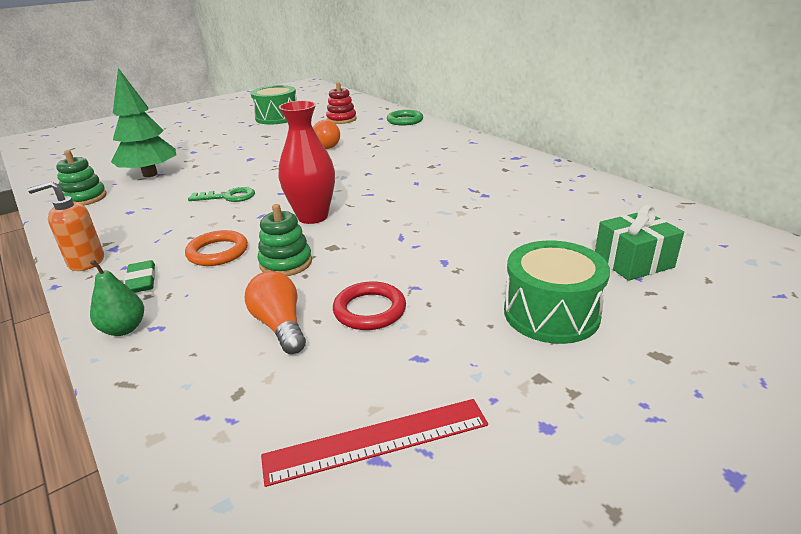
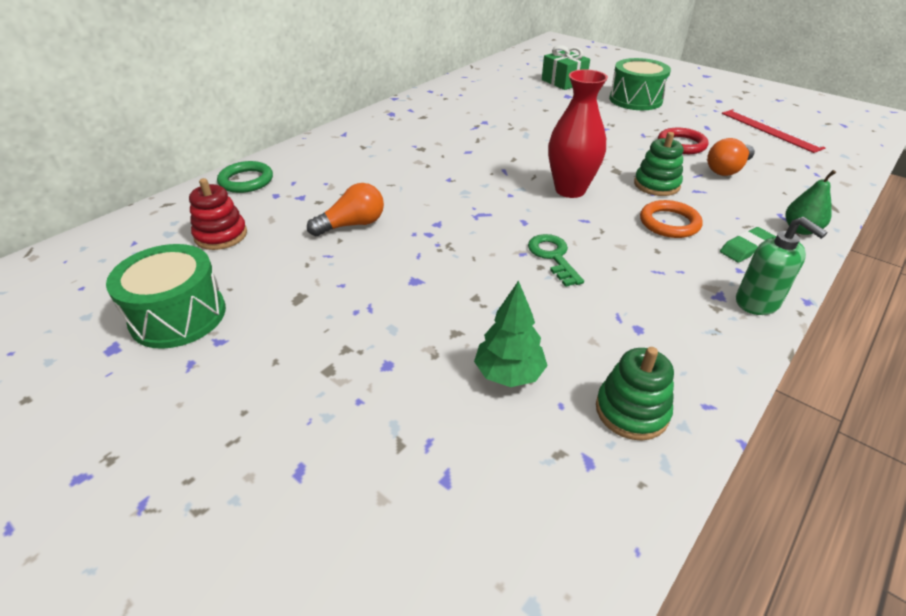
camera: 105 degrees left, 10 degrees up
orange soap dispenser [27,181,104,271] -> green soap dispenser [736,217,827,315]
green tree [111,68,176,177] -> green tree [474,280,548,387], size x0.64

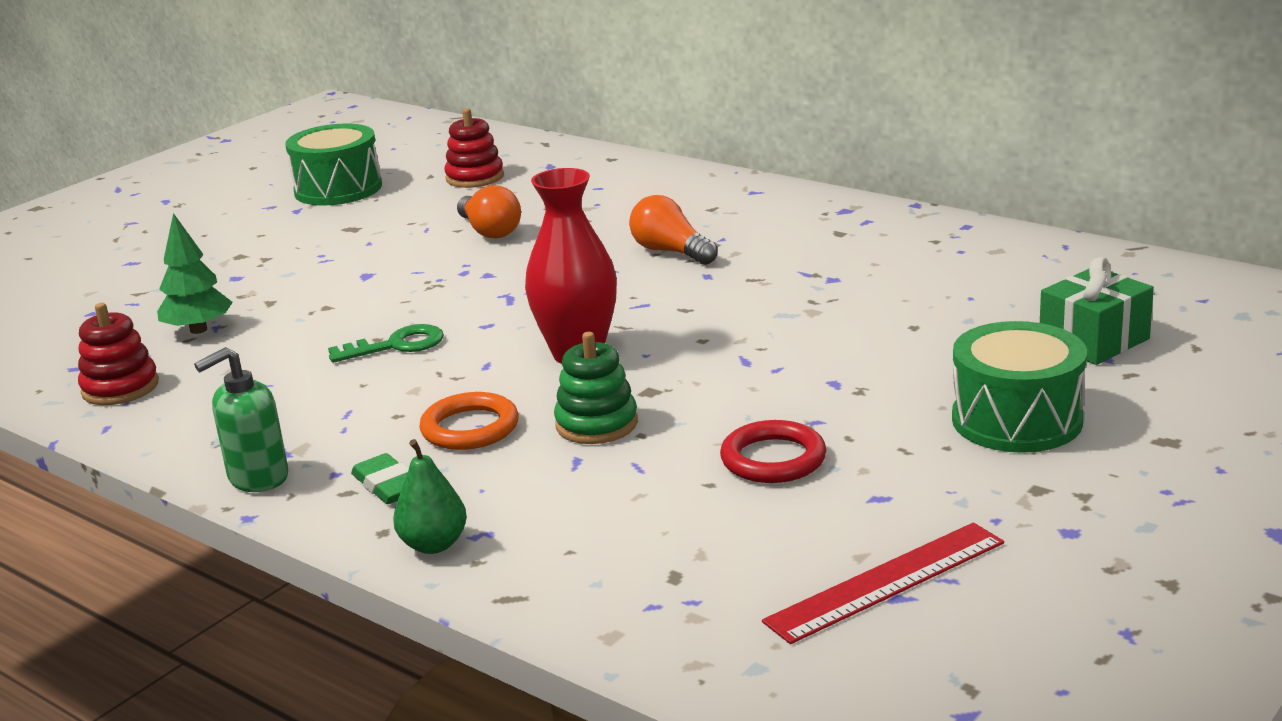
camera: 90 degrees right, 15 degrees down
green ring [217,161,273,193] -> none
green stacking toy [596,347,674,441] -> red stacking toy [78,303,159,405]
orange light bulb [707,138,755,176] -> orange light bulb moved to [629,195,718,265]

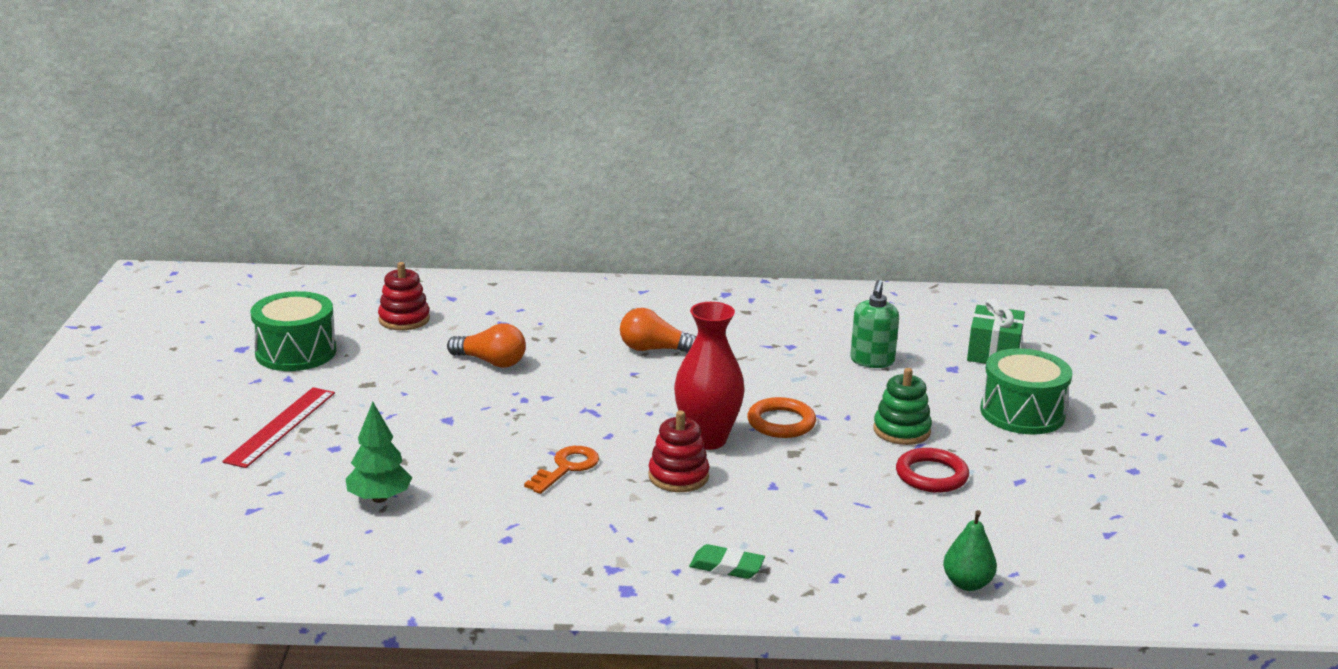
camera: 40 degrees left, 0 degrees up
red stacking toy [78,303,159,405] -> red stacking toy moved to [648,410,710,492]
green soap dispenser [194,347,288,492] -> green soap dispenser moved to [850,280,899,368]
green key [328,324,444,363] -> orange key [524,446,599,494]
green pear [393,439,467,554] -> green pear moved to [943,510,997,591]
orange ring [419,392,519,450] -> orange ring moved to [747,397,816,438]
green stacking toy [554,332,638,444] -> green stacking toy moved to [873,368,932,445]
red ruler [762,522,1004,644] -> red ruler moved to [222,387,335,468]

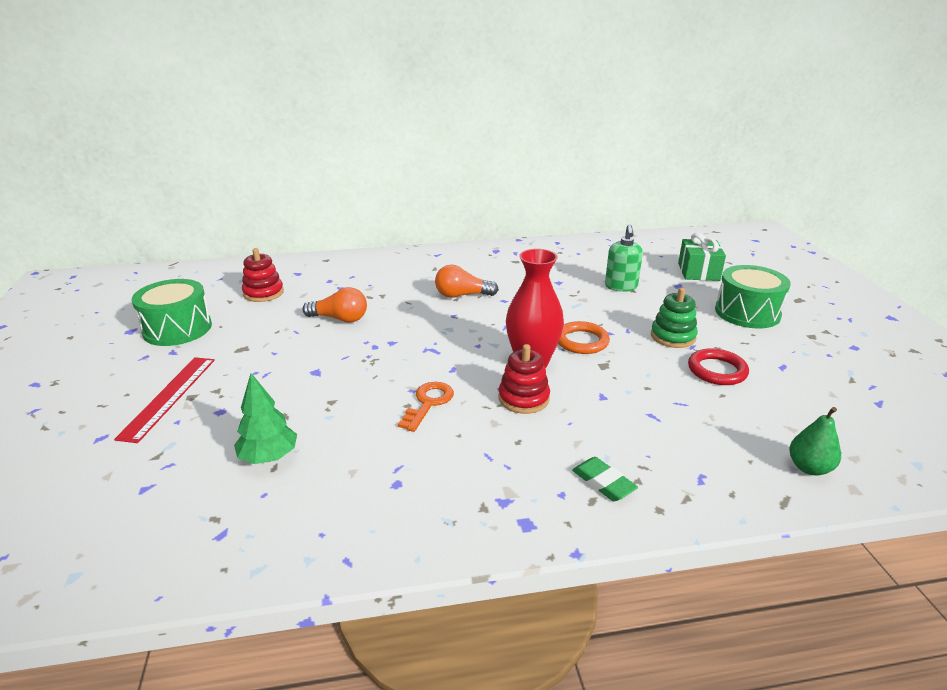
camera: 10 degrees left, 5 degrees up
green eraser [689,544,765,579] -> green eraser turned 45 degrees clockwise [572,457,638,501]

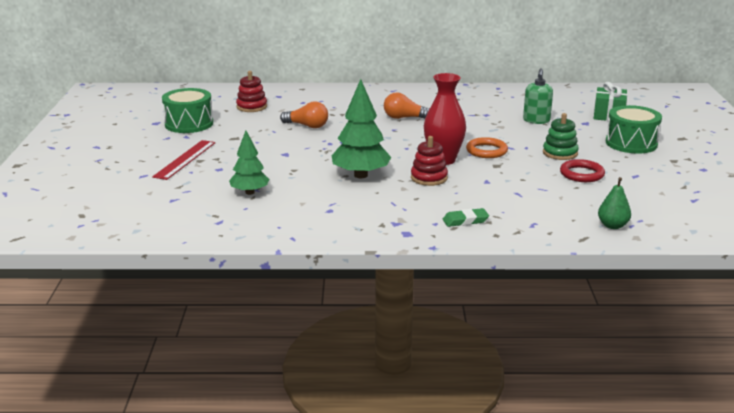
camera: 10 degrees right, 5 degrees down
orange key [398,382,454,432] -> green tree [332,79,391,178]
green eraser [572,457,638,501] -> green eraser turned 75 degrees counterclockwise [443,208,489,227]

